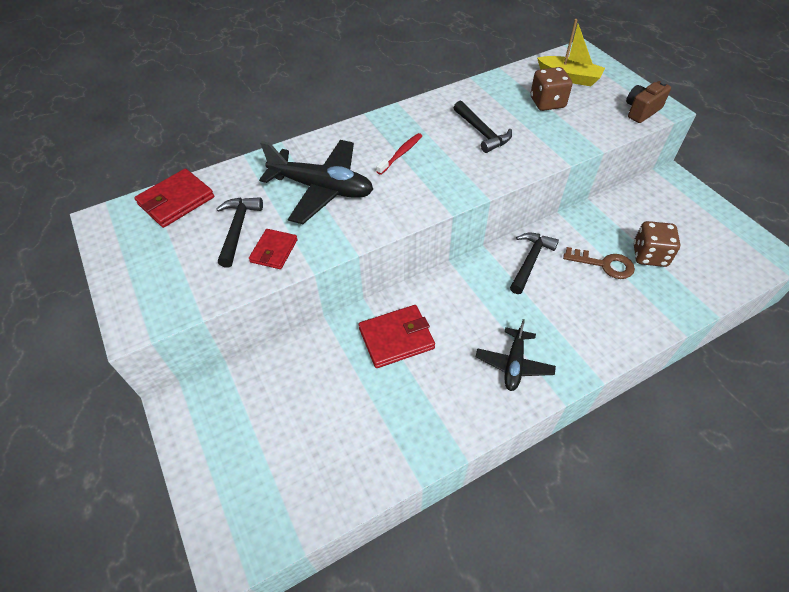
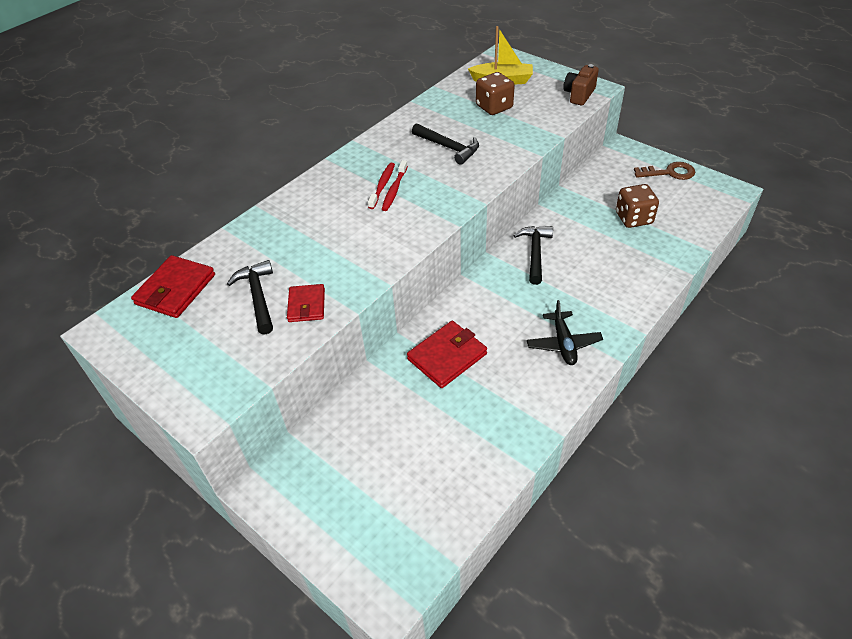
camera: 20 degrees left, 5 degrees down
black plane [259,140,373,224] -> none
brown key [563,247,635,279] -> brown key moved to [634,162,695,180]
none -> red toothbrush [382,160,408,211]

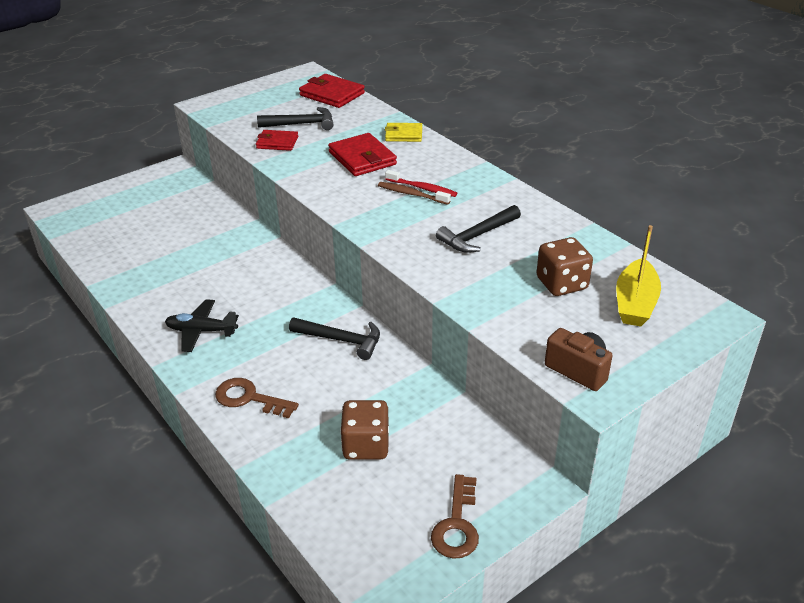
camera: 100 degrees right, 10 degrees down
red toothbrush [382,160,408,211] -> brown toothbrush [378,182,451,205]
red wallet [407,321,487,388] -> red wallet moved to [328,133,397,176]
none -> brown key [215,378,299,418]
none -> yellow wallet [385,123,422,142]

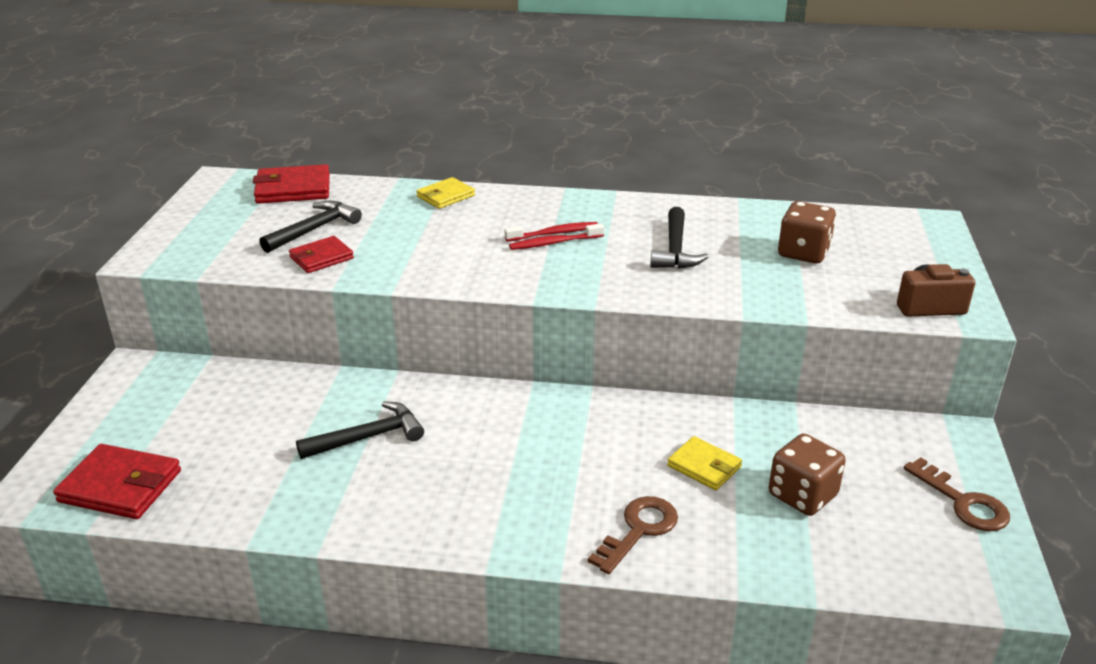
camera: 45 degrees left, 5 degrees down
black plane [165,299,239,352] -> none
brown key [215,378,299,418] -> brown key turned 150 degrees clockwise [588,496,678,574]
black hammer [289,318,380,360] -> black hammer moved to [296,401,424,459]
red wallet [328,133,397,176] -> red wallet moved to [53,444,181,519]
brown toothbrush [378,182,451,205] -> red toothbrush [509,223,604,250]
yellow boat [616,225,661,327] -> none
none -> yellow wallet [667,436,742,490]

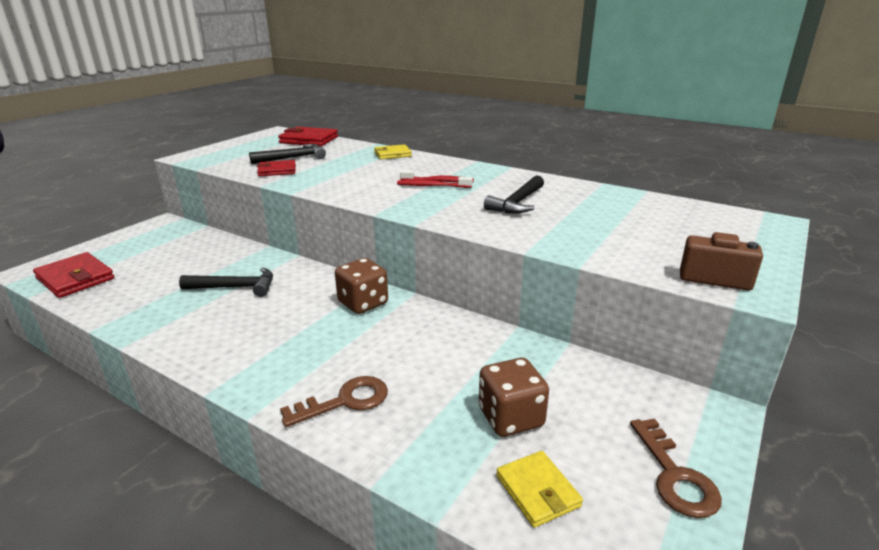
camera: 25 degrees right, 5 degrees down
yellow wallet [667,436,742,490] -> yellow wallet moved to [496,451,583,528]
brown dice [778,201,836,264] -> brown dice moved to [335,258,388,314]

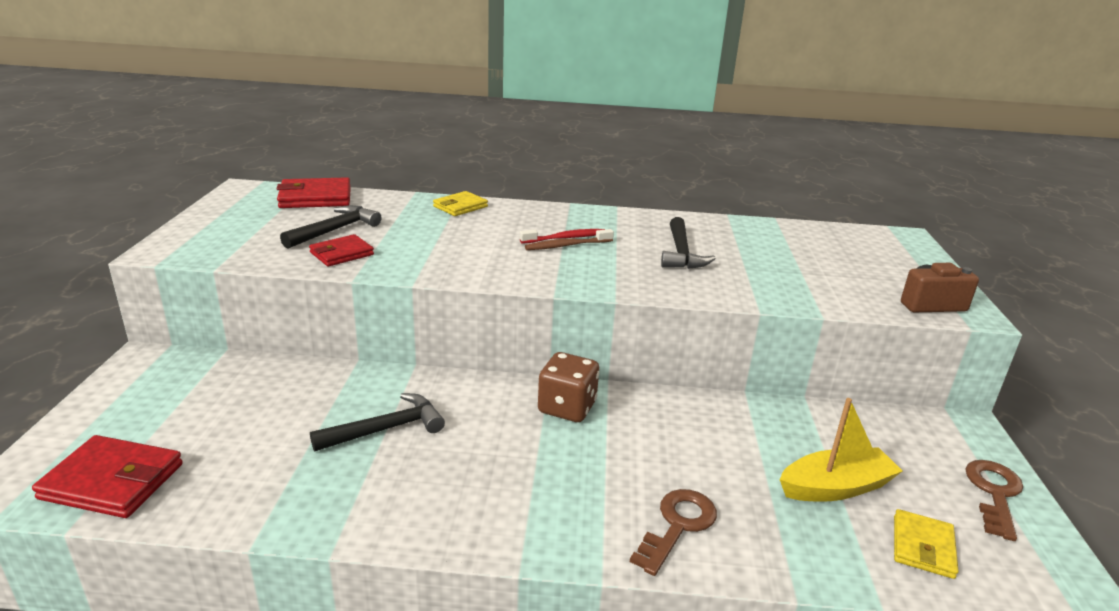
camera: 30 degrees left, 0 degrees up
red toothbrush [397,177,473,188] -> brown toothbrush [525,229,614,250]
brown dice [479,358,549,437] -> yellow boat [779,398,902,502]
yellow wallet [496,451,583,528] -> yellow wallet turned 75 degrees clockwise [894,509,959,579]
brown key [630,418,722,518] -> brown key turned 120 degrees counterclockwise [965,460,1023,541]

